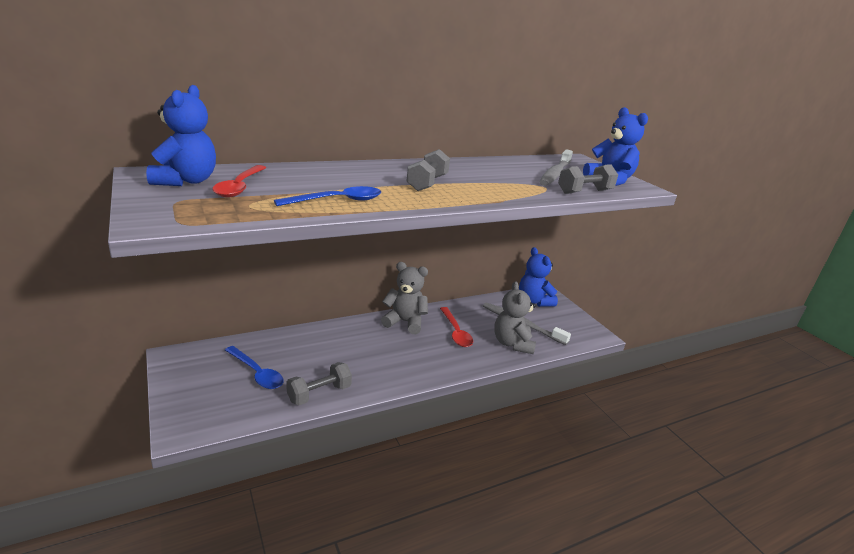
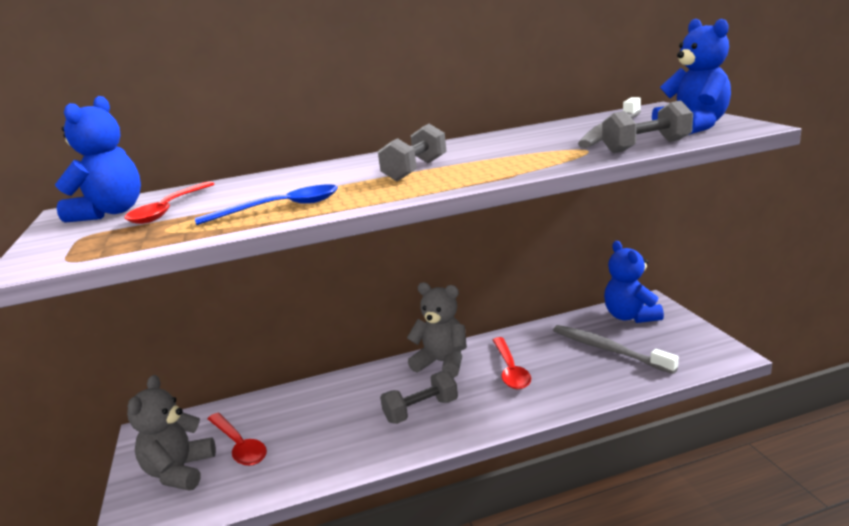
camera: 15 degrees right, 5 degrees down
blue spoon [225,346,284,389] -> red spoon [208,413,267,466]
grey dumbbell [286,362,352,405] -> grey dumbbell moved to [380,371,458,424]
grey teddy bear [494,281,536,354] -> grey teddy bear moved to [127,375,216,490]

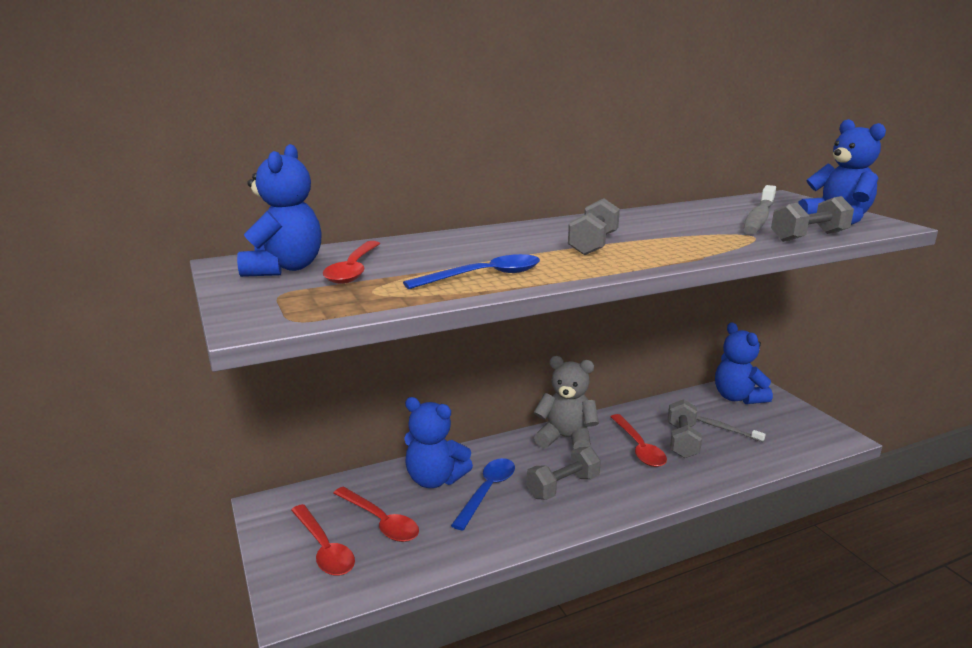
camera: 10 degrees left, 0 degrees up
grey teddy bear [127,375,216,490] -> red spoon [291,504,355,576]
grey toothbrush [553,325,679,374] -> grey toothbrush [697,416,766,442], size x0.52
none -> blue teddy bear [404,397,473,488]
none -> blue spoon [451,458,515,531]
none -> grey dumbbell [668,399,702,458]

